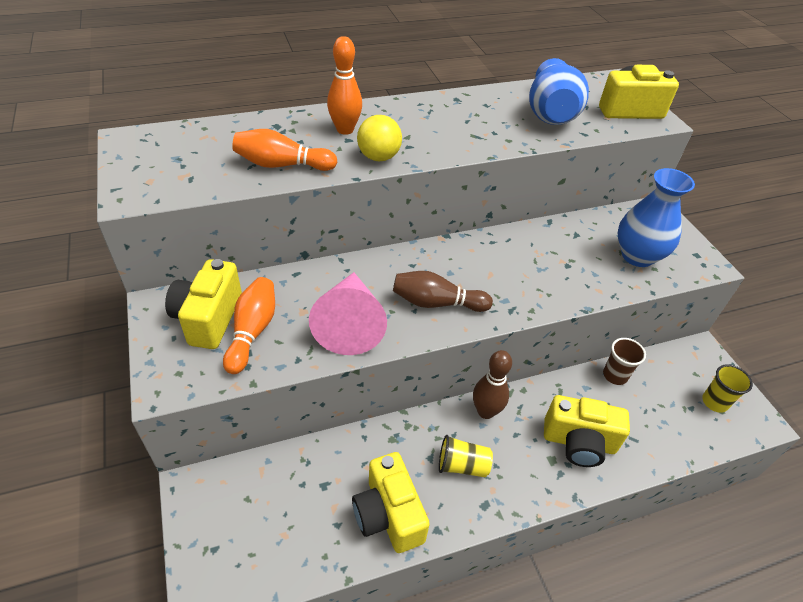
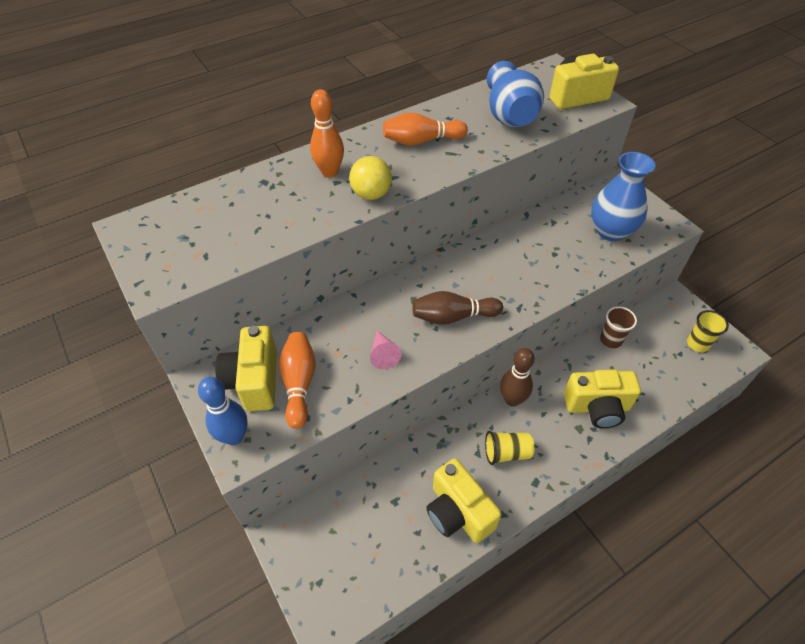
camera: 10 degrees left, 5 degrees up
orange bowling pin [232,129,337,171] -> orange bowling pin moved to [383,112,468,146]
pink cone [309,272,387,355] -> pink cone [370,331,402,369], size x0.47
none -> blue bowling pin [198,377,248,445]

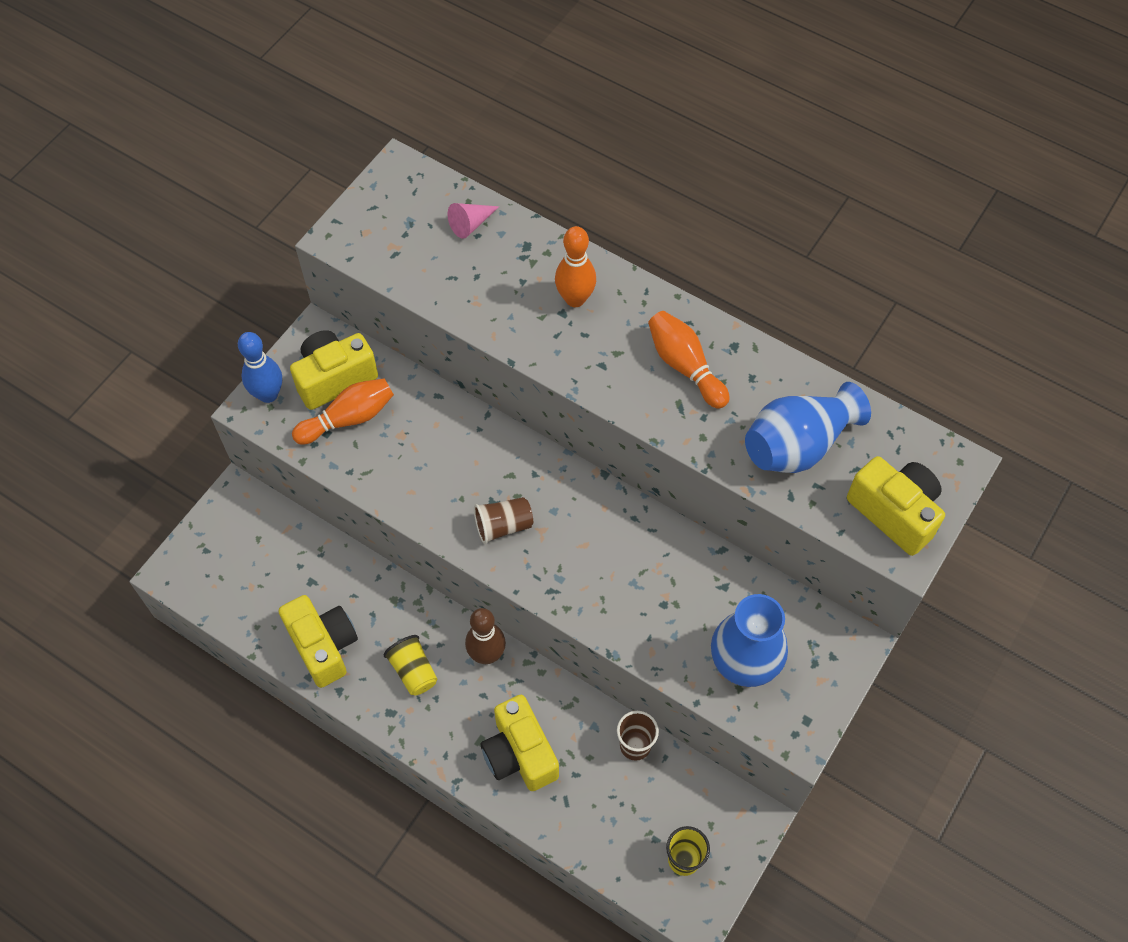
camera: 65 degrees right, 10 degrees up
yellow ball [349,156,392,200] -> none
pink cone [370,331,402,369] -> pink cone moved to [447,203,499,239]
brown bowling pin [412,291,503,325] -> brown cup [474,497,533,544]
yellow camera [426,458,502,543] -> yellow camera turned 120 degrees clockwise [279,595,358,688]

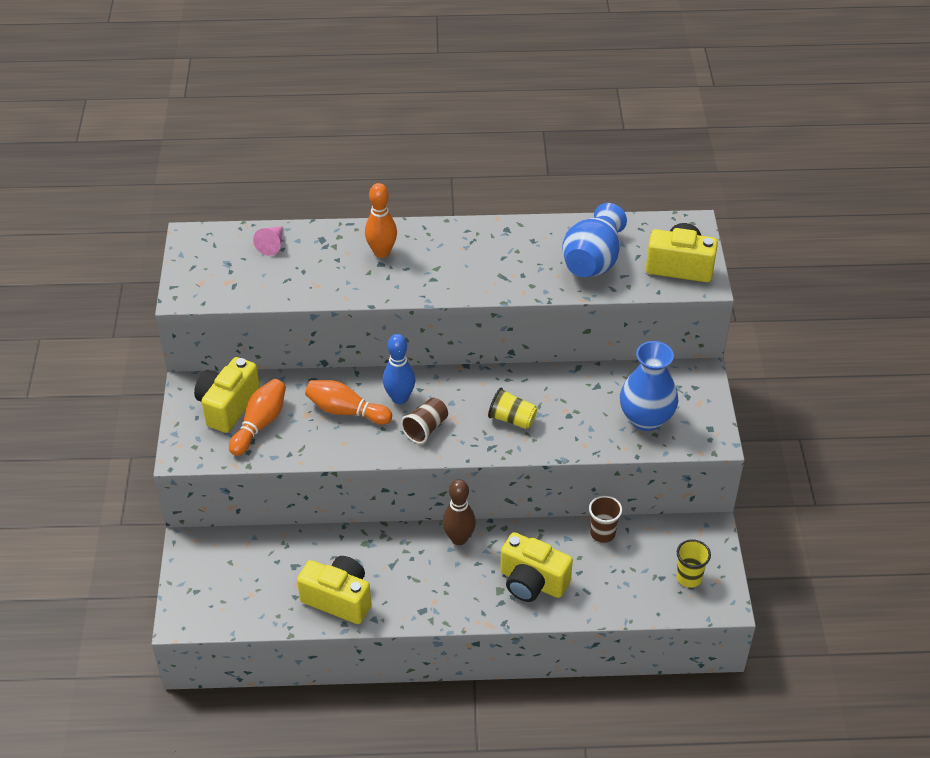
camera: 35 degrees left, 15 degrees down
blue bowling pin [238,332,282,403] -> blue bowling pin moved to [383,334,416,404]
yellow cup [384,635,437,696] -> yellow cup moved to [488,388,537,429]
orange bowling pin [648,311,729,409] -> orange bowling pin moved to [305,380,392,425]

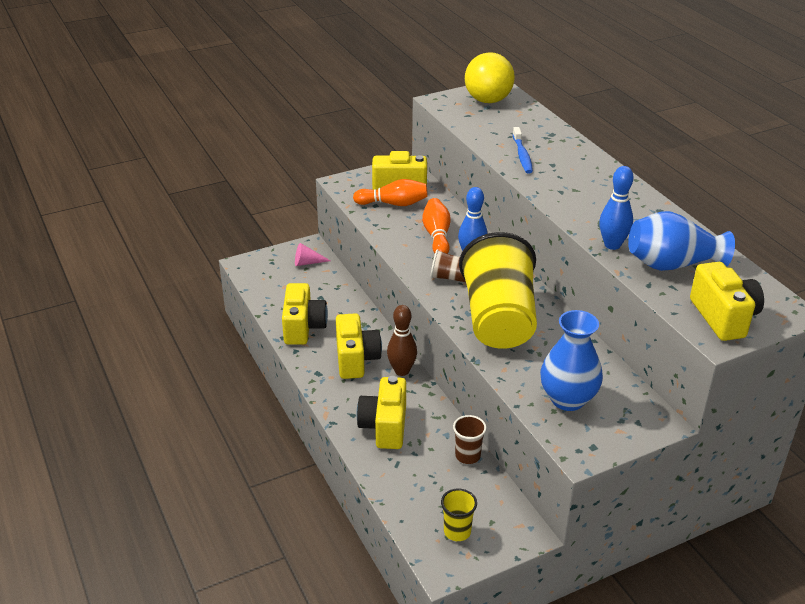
camera: 65 degrees right, 10 degrees down
pink cone [253,226,283,256] -> pink cone moved to [295,243,331,266]
orange bowling pin [365,183,397,258] -> none
yellow cup [488,388,537,429] -> yellow cup [459,232,537,349], size x2.48
none -> yellow camera [336,313,382,379]
none -> yellow ball [465,52,515,103]
none -> blue toothbrush [513,127,533,173]
none -> blue bowling pin [599,166,634,250]

